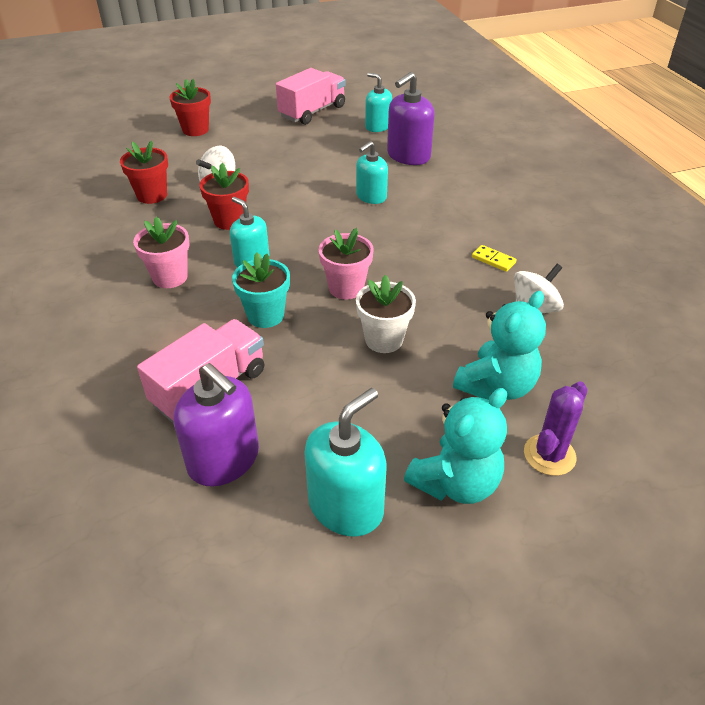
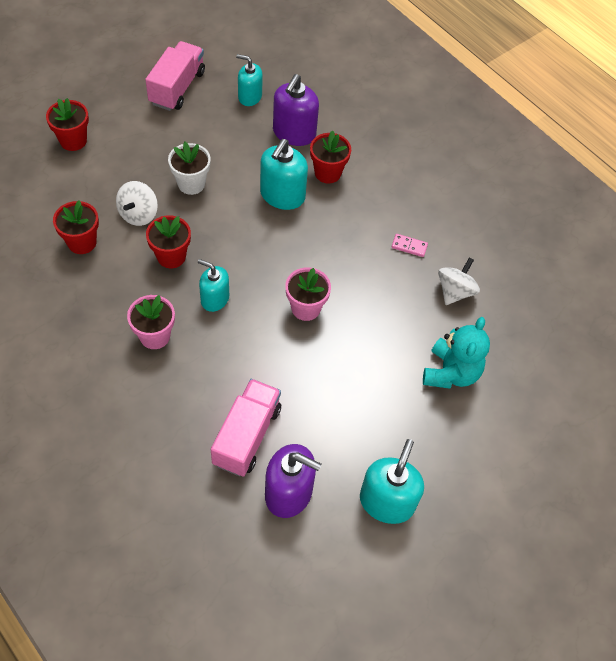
camera: 25 degrees left, 15 degrees up
turquoise flower pot [232,252,290,328] -> none
turquoise soap dispenser [356,141,388,204] -> turquoise soap dispenser [260,139,308,210], size x1.52
white flower pot [356,275,416,353] -> white flower pot moved to [168,142,211,195]
turquoise teddy bear [404,388,507,504] -> none
yellow domino [472,245,517,272] -> pink domino [392,234,428,257]
purple cactus [524,381,588,476] -> none
none -> red flower pot [310,130,351,183]

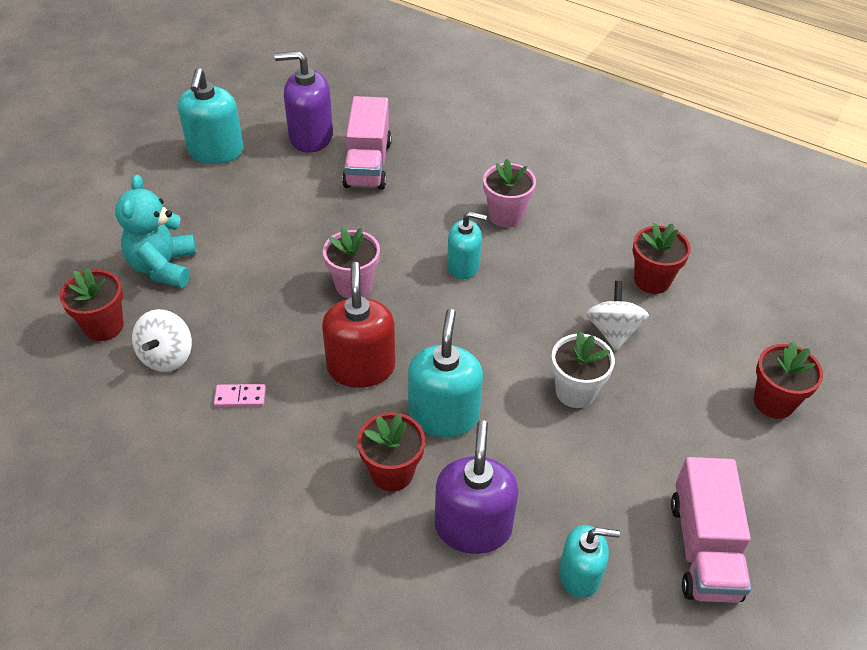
camera: 165 degrees right, 10 degrees down
red flower pot [146,215,191,268] -> red flower pot moved to [59,267,124,341]
none -> red soap dispenser [322,262,395,388]

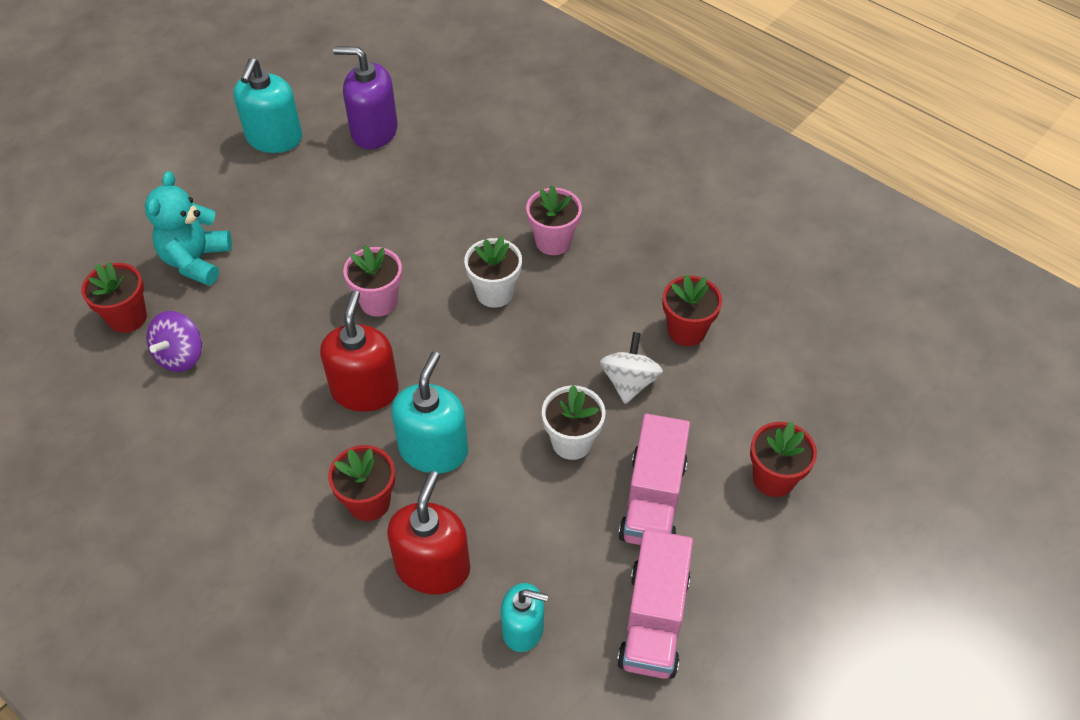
camera: 10 degrees right, 5 degrees up
white spinning top [132,309,192,372] -> purple spinning top [146,311,202,372]
pink domino [214,384,266,407] -> none
pink truck [342,96,392,190] -> pink truck moved to [618,414,690,545]
purple soap dispenser [435,420,518,554] -> red soap dispenser [387,471,470,594]
turquoise soap dispenser [447,211,487,279] -> white flower pot [464,236,522,308]

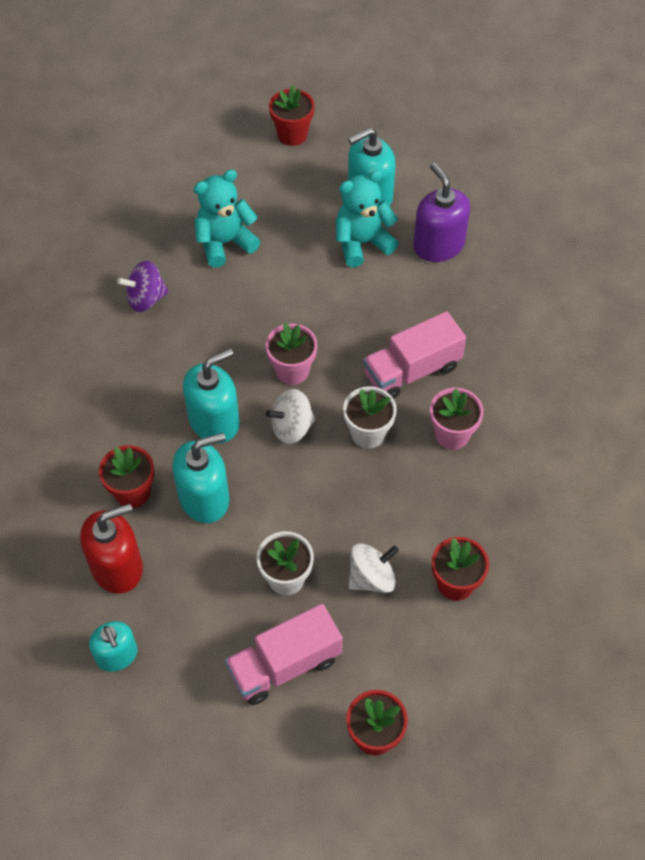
camera: 50 degrees right, 5 degrees up
red flower pot [81,262,147,333] -> red flower pot moved to [269,85,315,146]
red soap dispenser [320,290,399,412] -> turquoise soap dispenser [183,349,240,443]
pink truck [617,529,693,679] -> pink truck moved to [363,311,466,399]
none -> white spinning top [266,389,316,444]
none -> turquoise teddy bear [336,170,399,267]

